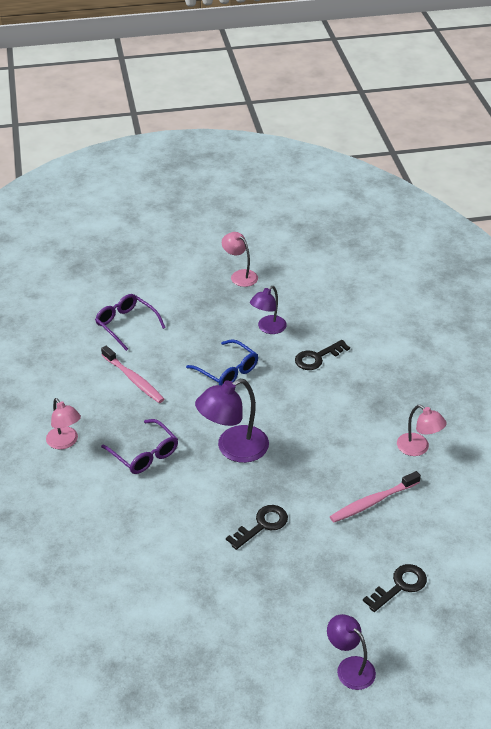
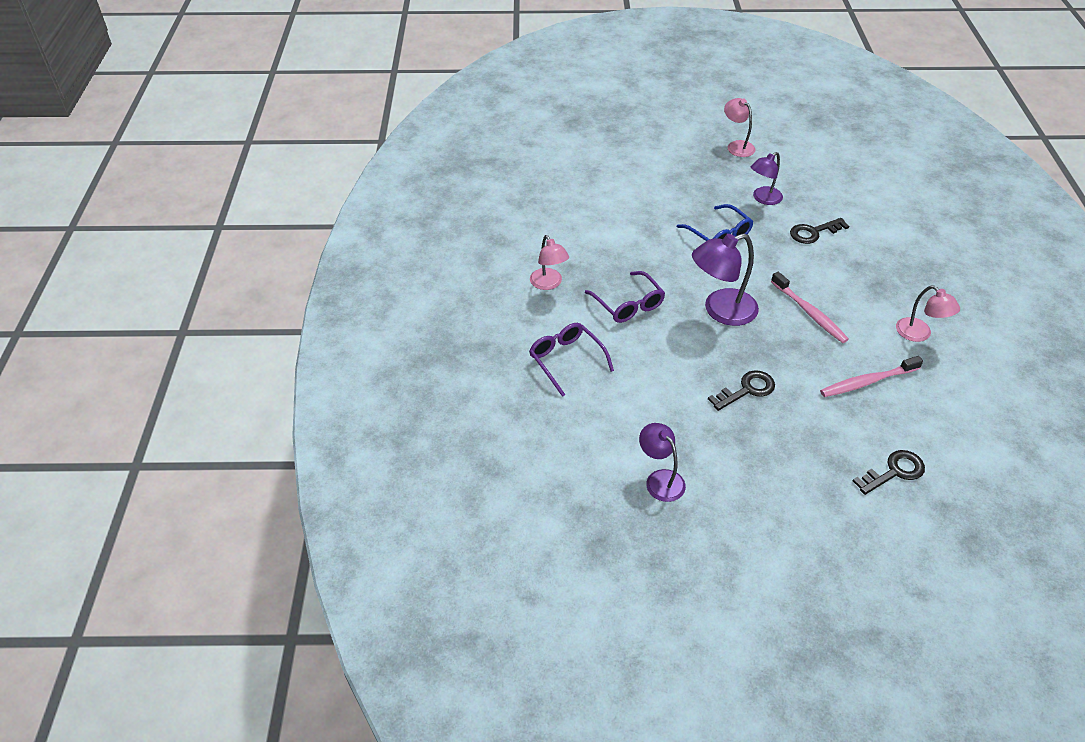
camera: 10 degrees right, 5 degrees up
purple glasses [95,294,166,351] -> purple glasses moved to [529,323,614,397]
pink toothbrush [101,346,164,403] -> pink toothbrush moved to [771,272,849,343]
purple lamp [327,614,376,690] -> purple lamp moved to [639,423,686,502]

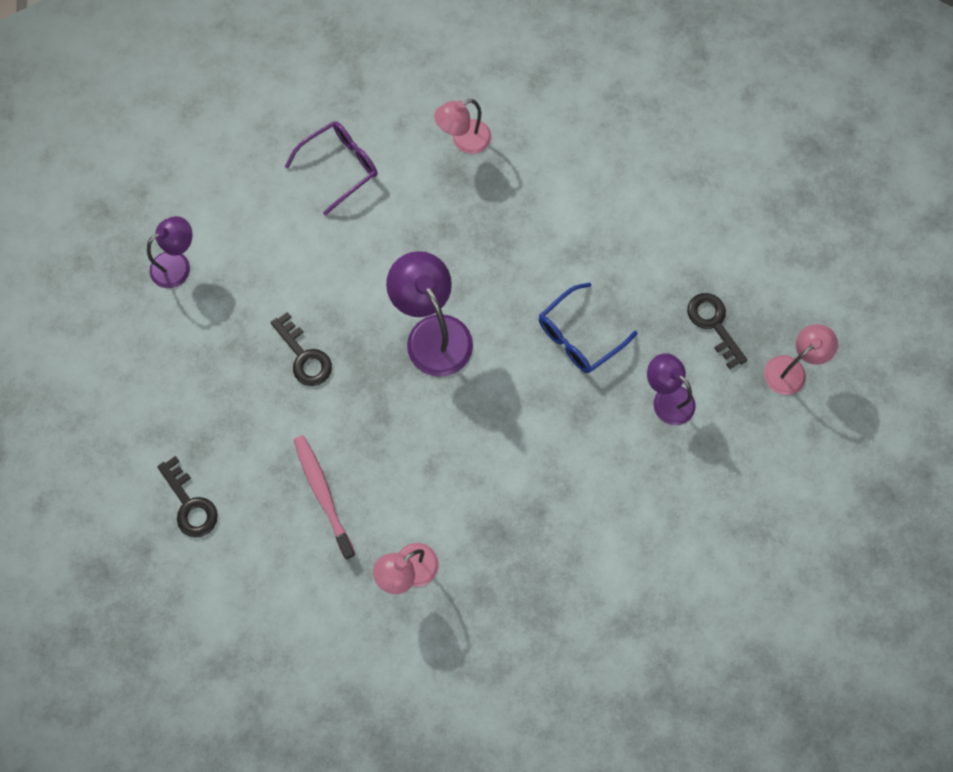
camera: 85 degrees right, 25 degrees up
purple glasses [585,271,665,323] -> none
pink toothbrush [771,272,849,343] -> none
black key [790,218,849,244] -> black key moved to [687,293,748,369]

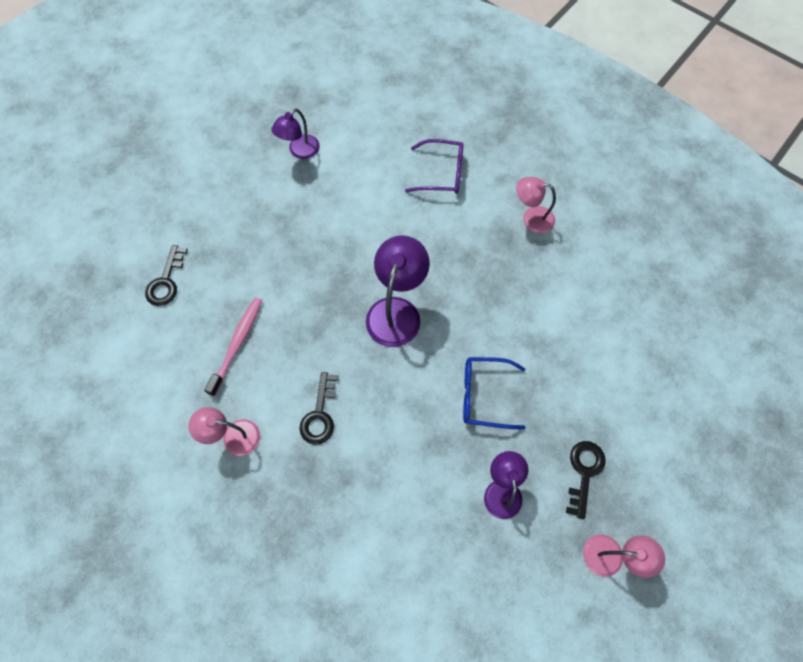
camera: 45 degrees right, 5 degrees down
purple lamp [147,216,193,288] -> purple lamp turned 120 degrees clockwise [271,109,320,159]
black key [271,312,332,386] -> black key moved to [299,372,338,445]

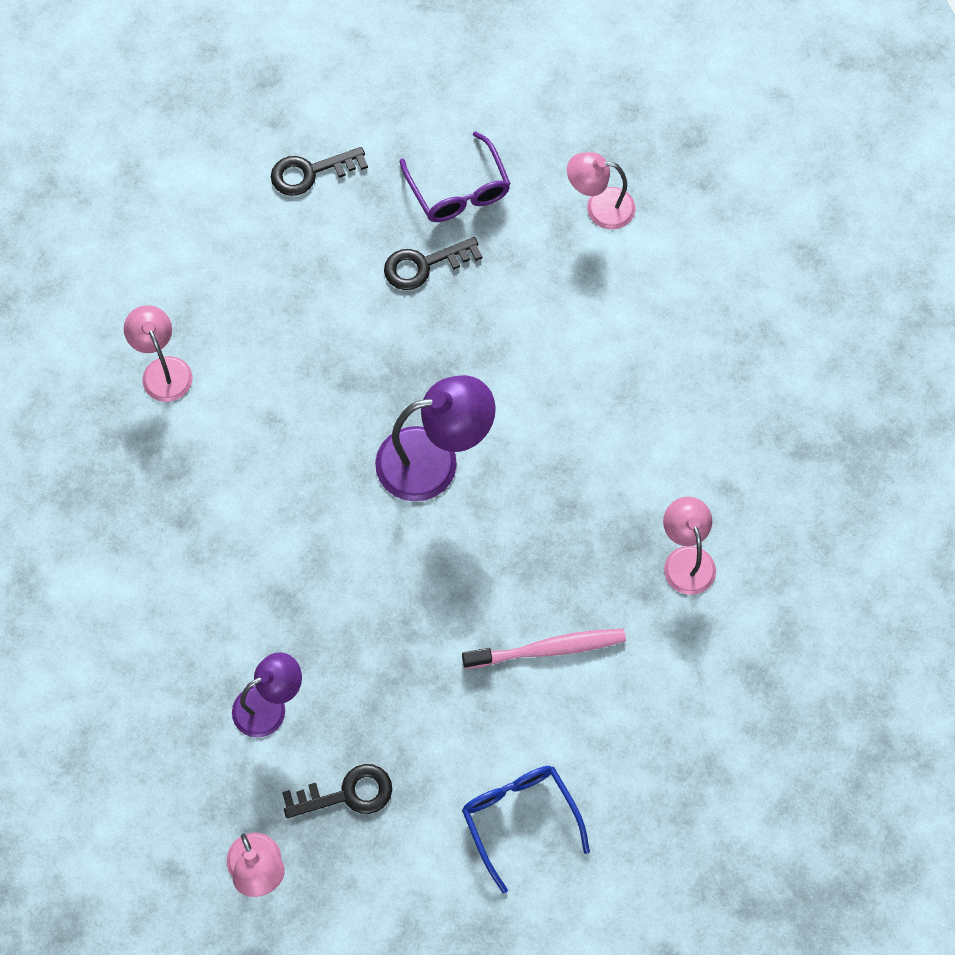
camera: 60 degrees right, 0 degrees up
pink toothbrush [204,297,262,396] -> pink toothbrush moved to [462,629,626,669]
purple lamp [271,109,320,159] -> pink lamp [567,152,636,229]
black key [299,372,338,445] -> black key moved to [384,237,482,290]
purple glasses [405,139,464,194] -> purple glasses moved to [399,131,511,222]
blue glasses [463,357,526,429] -> blue glasses moved to [462,766,590,894]

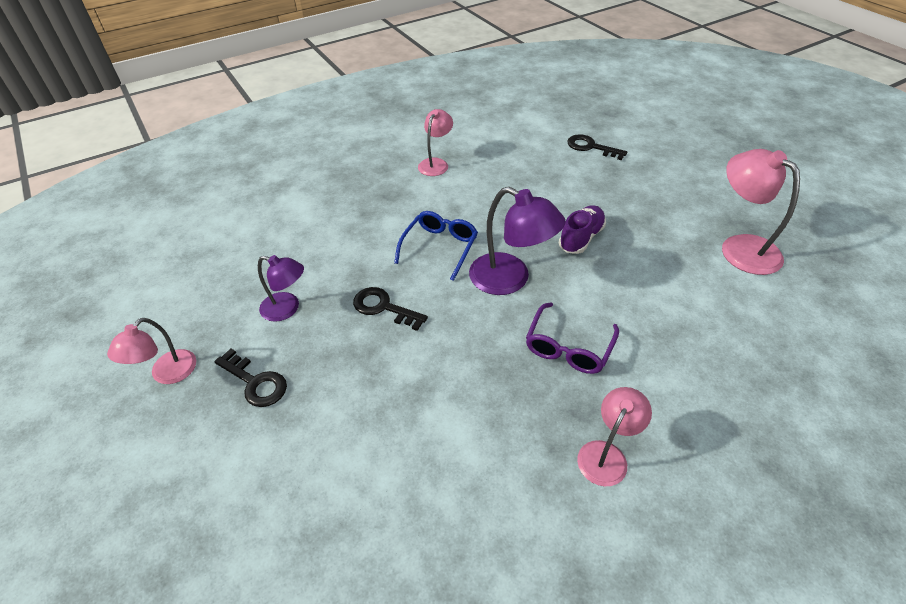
camera: 50 degrees right, 20 degrees down
black key [384,237,482,290] -> black key moved to [353,287,428,331]
purple glasses [399,131,511,222] -> purple glasses moved to [526,302,619,374]
pink toothbrush [462,629,626,669] -> none
blue glasses [462,766,590,894] -> blue glasses moved to [394,211,478,281]
pink lamp [567,152,636,229] -> pink lamp [722,149,800,275], size x1.60
none -> purple shoe [559,205,606,254]

